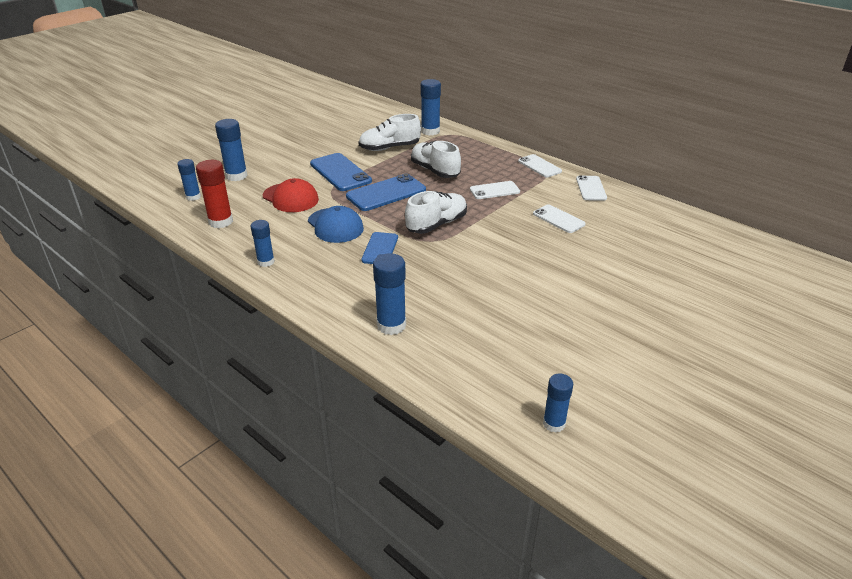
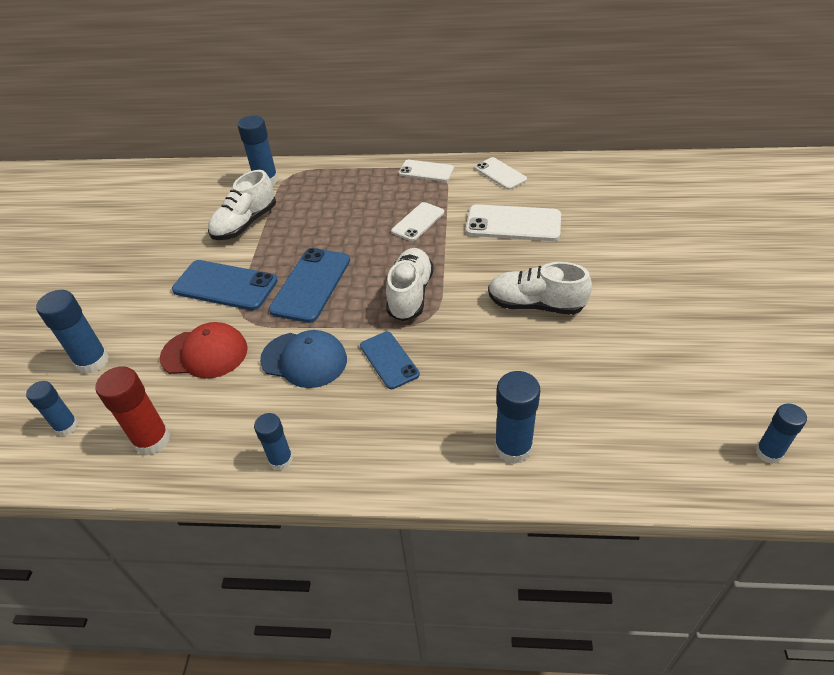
camera: 35 degrees left, 10 degrees up
white shoe [411,141,461,178] -> white shoe moved to [488,262,592,315]
white phone [533,204,586,233] -> white phone [466,204,561,241], size x1.60

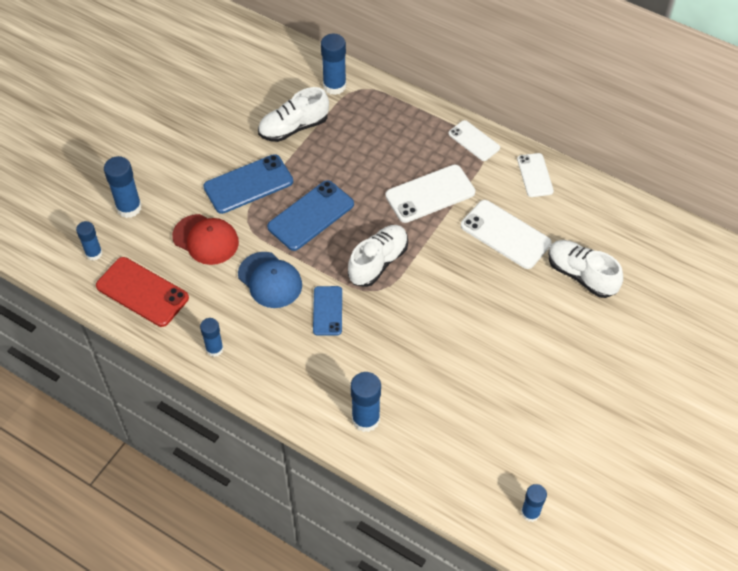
camera: 25 degrees right, 10 degrees up
red glue stick [95,366,170,455] -> red phone [96,257,189,327]
blue phone [172,260,278,310] -> blue phone turned 75 degrees counterclockwise [203,154,293,214]
white phone [391,202,444,241] -> white phone [385,165,475,223], size x1.60
white shoe [488,262,592,315] -> white shoe moved to [548,240,623,298]

